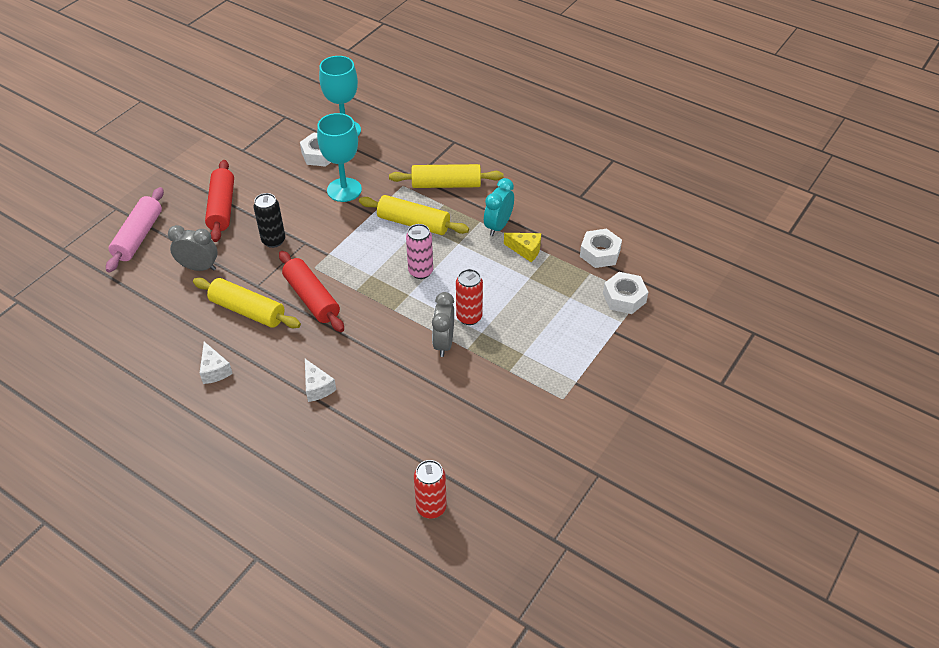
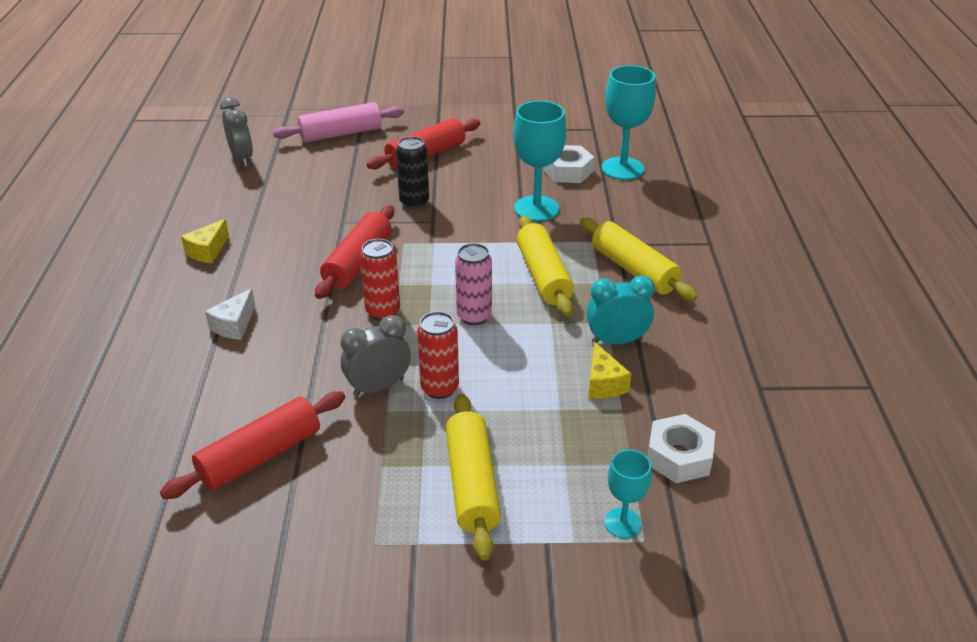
camera: 55 degrees right, 10 degrees down
grey clock [168,225,218,271] -> grey clock moved to [220,97,253,167]
yellow rolling pin [193,278,301,328] -> yellow rolling pin moved to [446,394,501,561]
white cheese [200,342,233,384] -> yellow cheese [181,219,229,263]
red can [414,460,447,519] -> red can moved to [360,239,400,320]
white nut [603,272,648,314] -> turquoise goblet [604,449,652,538]
none -> red rolling pin [160,391,345,499]

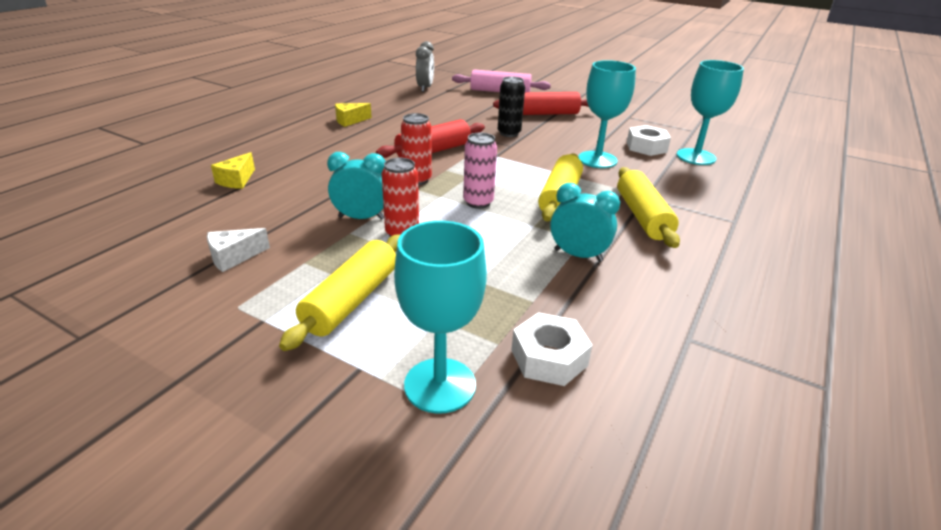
camera: 30 degrees right, 5 degrees down
red rolling pin [160,391,345,499] -> none
white cheese [205,288,255,340] -> white cheese moved to [207,228,270,272]
grey clock [341,315,411,397] -> turquoise clock [327,152,385,220]
yellow cheese [588,342,631,399] -> yellow cheese moved to [211,152,255,189]
turquoise goblet [604,449,652,538] -> turquoise goblet [394,221,487,414], size x1.79

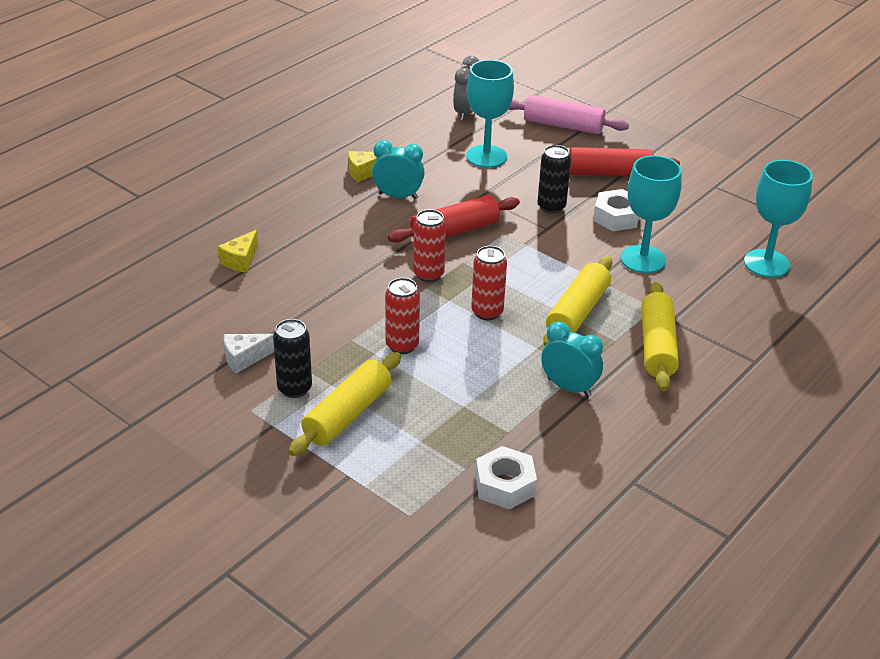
camera: 10 degrees right, 5 degrees up
turquoise clock [327,152,385,220] -> turquoise clock moved to [372,140,425,199]
turquoise goblet [394,221,487,414] -> turquoise goblet moved to [466,60,514,168]
pink can [463,132,497,209] -> red can [471,246,507,320]
white nut [627,125,671,156] -> white nut moved to [593,189,639,231]
none -> black can [273,319,312,398]

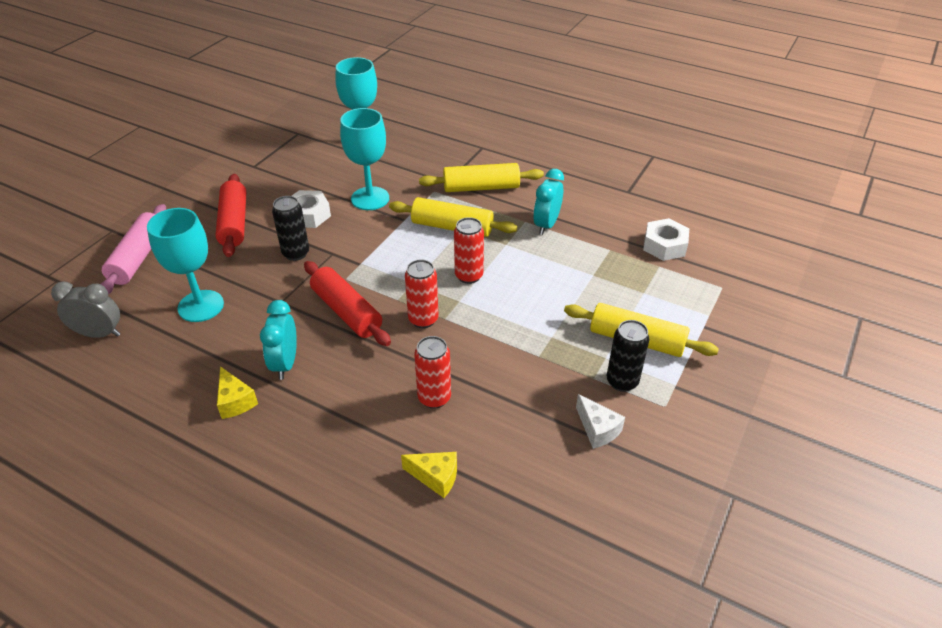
camera: 100 degrees left, 5 degrees up
red can [385,278,420,354] -> red can moved to [414,336,451,409]

